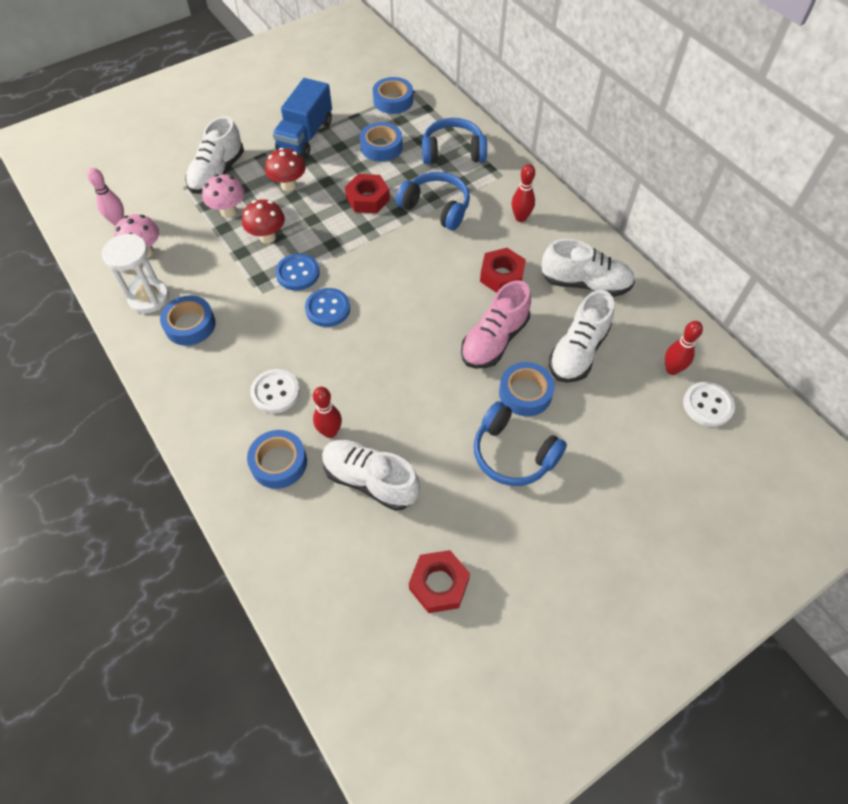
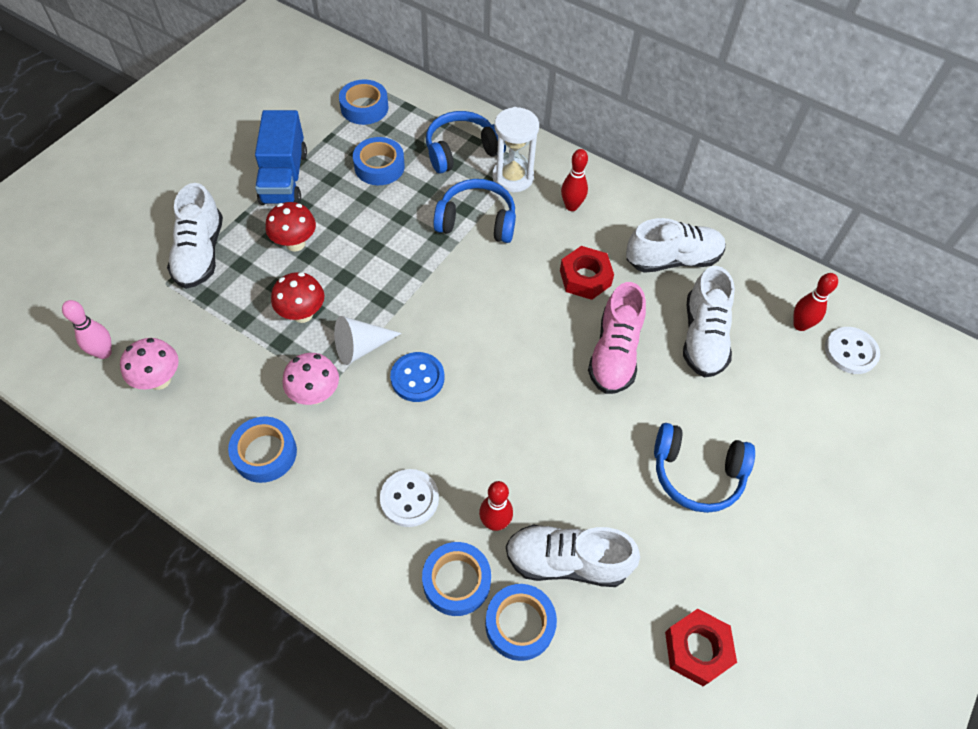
camera: 25 degrees left, 0 degrees up
white hourglass [101,234,169,313] -> white hourglass moved to [492,107,539,192]
pink mushroom [202,174,245,218] -> pink mushroom moved to [283,353,339,405]
blue button [275,254,320,291] -> white cone [334,316,402,365]
red nut [345,174,390,213] -> none
blue tape [499,362,555,416] -> blue tape moved to [485,584,557,661]

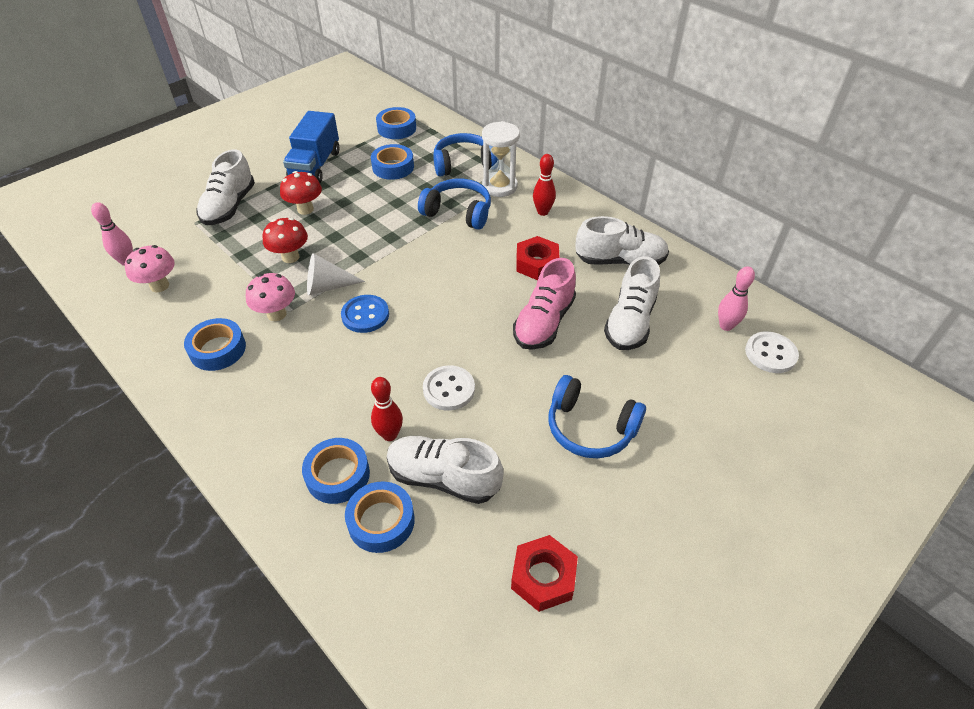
camera: 15 degrees right, 10 degrees down
white button [380,469,439,527] -> white button moved to [423,365,475,411]
red bowling pin [793,273,838,331] -> pink bowling pin [718,267,755,331]

